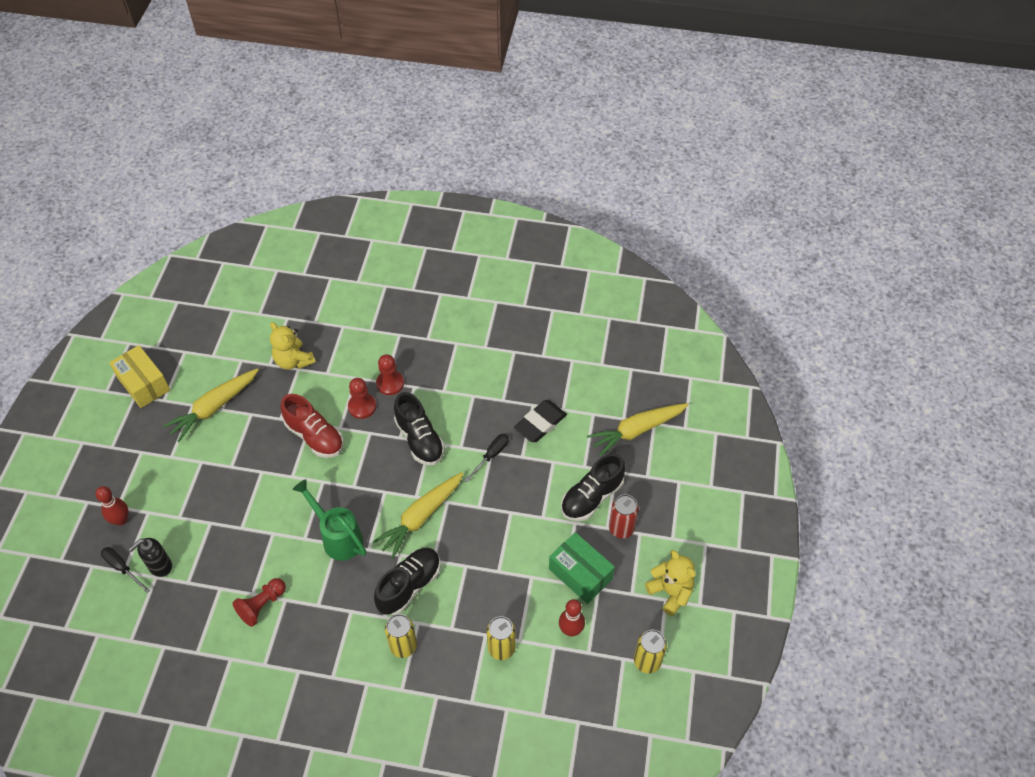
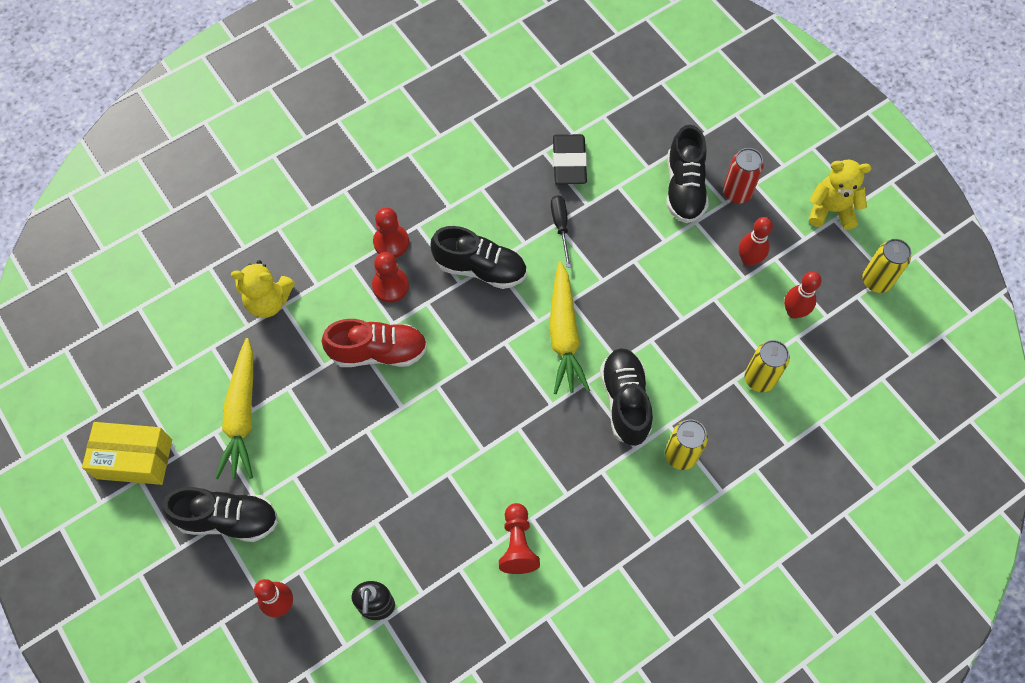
camera: 45 degrees left, 10 degrees up
black screwdriver [101,547,150,593] -> none
green watering can [293,479,366,561] -> none
green box [549,532,615,604] -> red bowling pin [739,217,773,266]
yellow carrot [587,403,689,457] -> none
none -> black shoe [163,487,278,542]

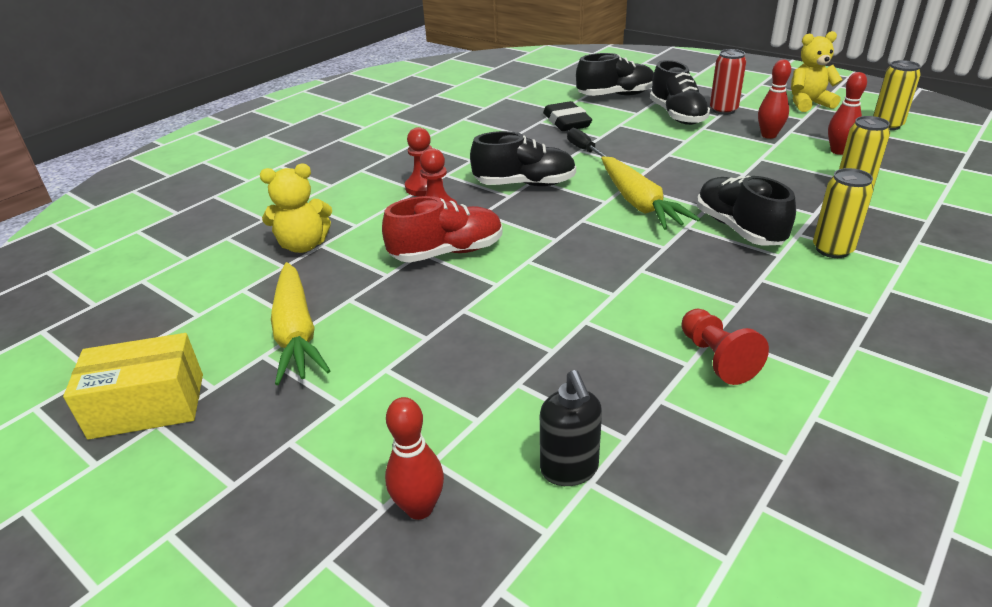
camera: 15 degrees left, 30 degrees down
black shoe [163,487,278,542] -> black shoe moved to [576,53,654,96]

